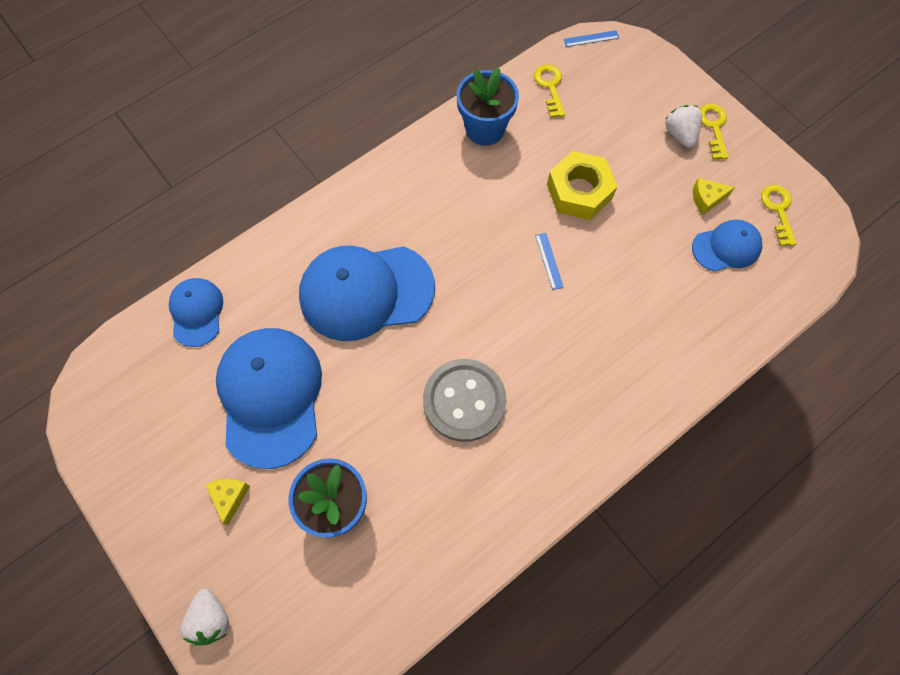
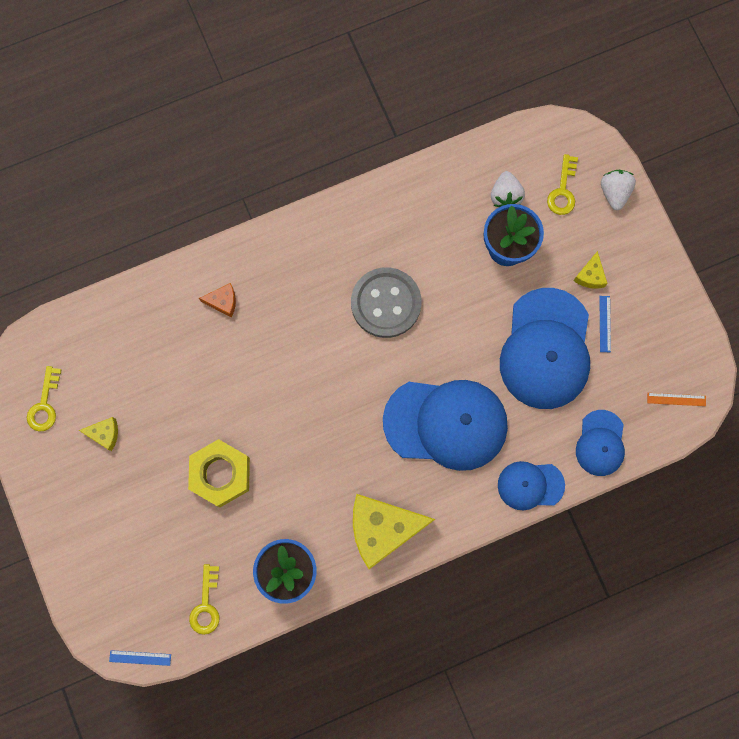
camera: 165 degrees left, 10 degrees up
blue ruler [535,233,564,290] -> blue ruler moved to [599,296,611,352]
white strawberry [665,105,702,148] -> white strawberry moved to [491,171,525,207]
blue cap [692,220,762,272] -> blue cap moved to [498,461,565,511]
yellow key [700,104,728,160] -> yellow key moved to [547,154,578,215]
none -> orange cheese [199,283,236,317]
none -> yellow cheese [353,494,435,569]
none -> orange ruler [647,393,706,406]

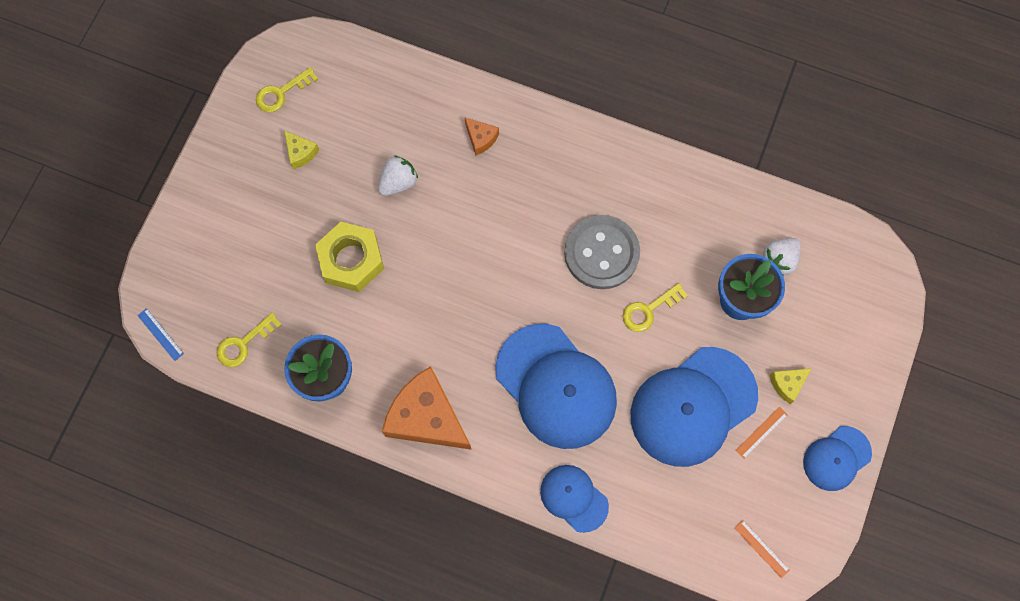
camera: 45 degrees right, 5 degrees down
yellow cheese [353,494,435,569] -> orange cheese [382,366,472,450]
yellow key [547,154,578,215] -> yellow key moved to [623,283,688,332]
blue cap [576,410,625,476] -> blue cap moved to [803,426,872,491]
blue ruler [599,296,611,352] -> orange ruler [736,407,788,459]
white strawberry [601,170,636,210] -> white strawberry moved to [378,155,418,196]

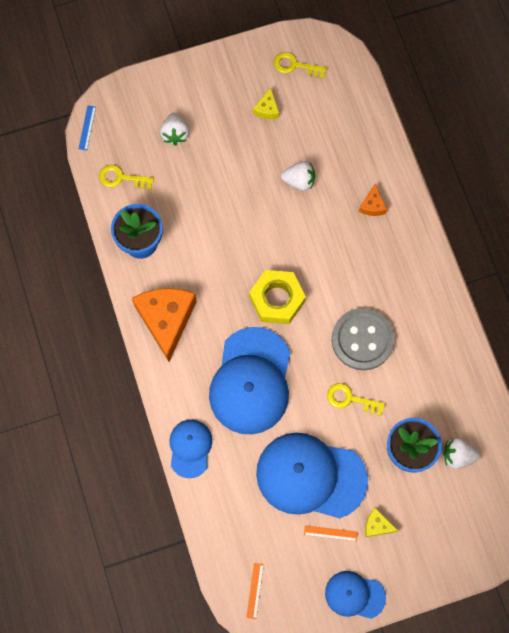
camera: 50 degrees right, 0 degrees up
yellow nut [315,222,384,292] -> yellow nut moved to [249,270,306,324]
none -> white strawberry [160,113,189,146]

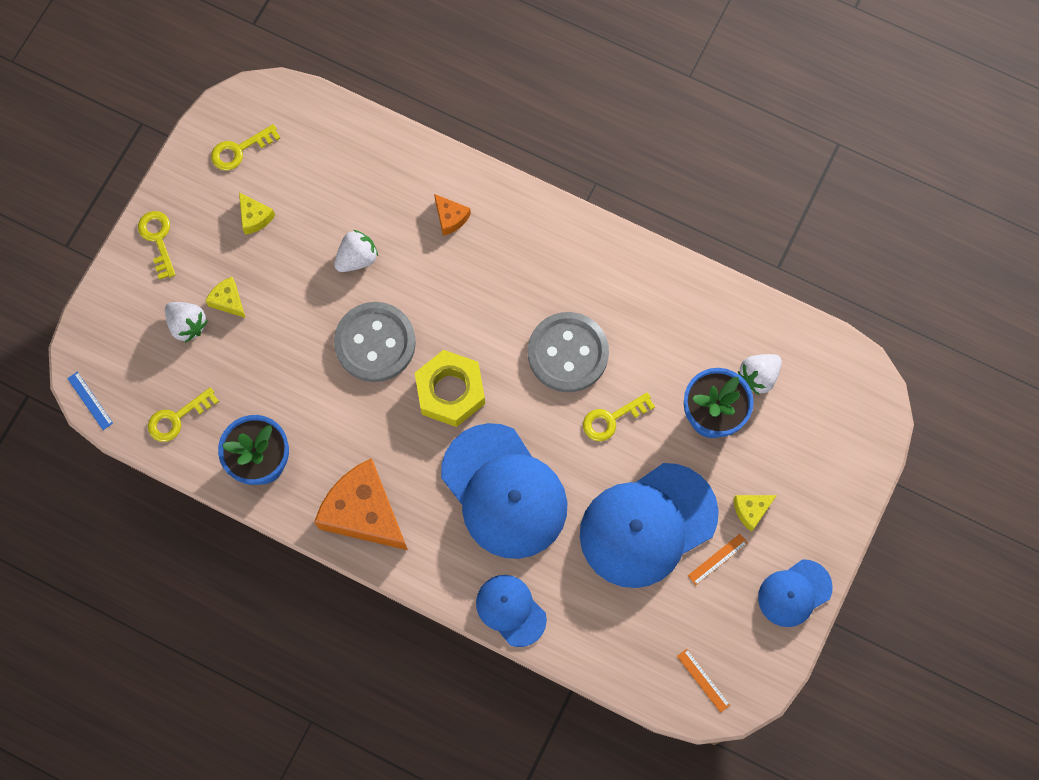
camera: 45 degrees left, 0 degrees up
none -> yellow key [138,211,176,280]
none -> yellow cheese [206,277,246,318]
none -> grey button [334,302,416,382]

